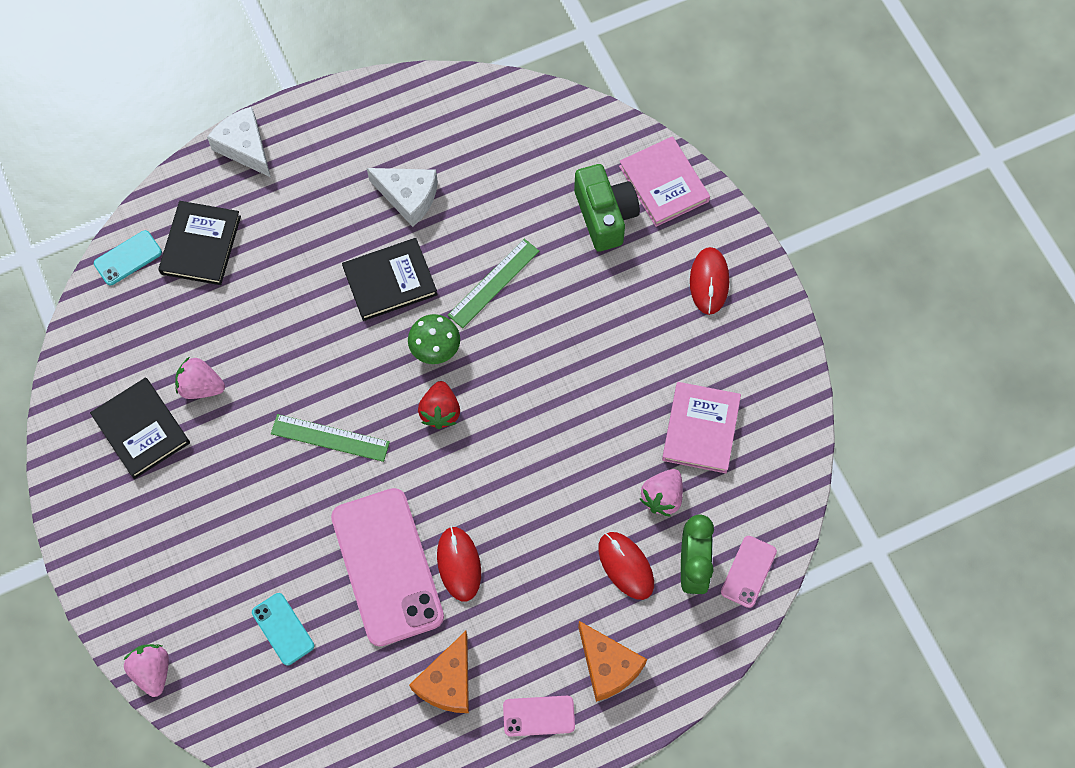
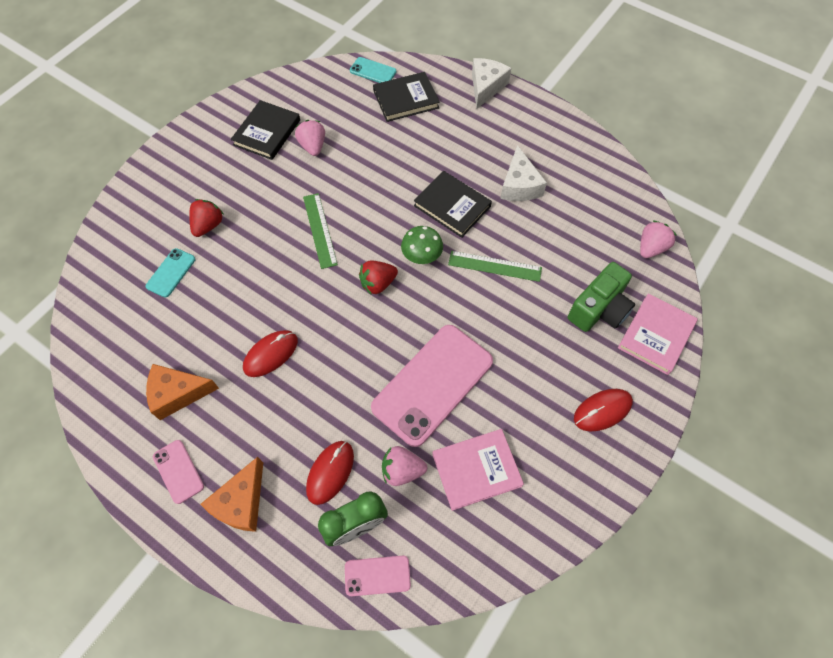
camera: 60 degrees right, 5 degrees down
pink strawberry [123,644,169,697] -> pink strawberry moved to [640,220,677,258]
pink phone [331,488,444,647] -> pink phone moved to [371,325,493,447]
none -> red strawberry [189,199,224,237]

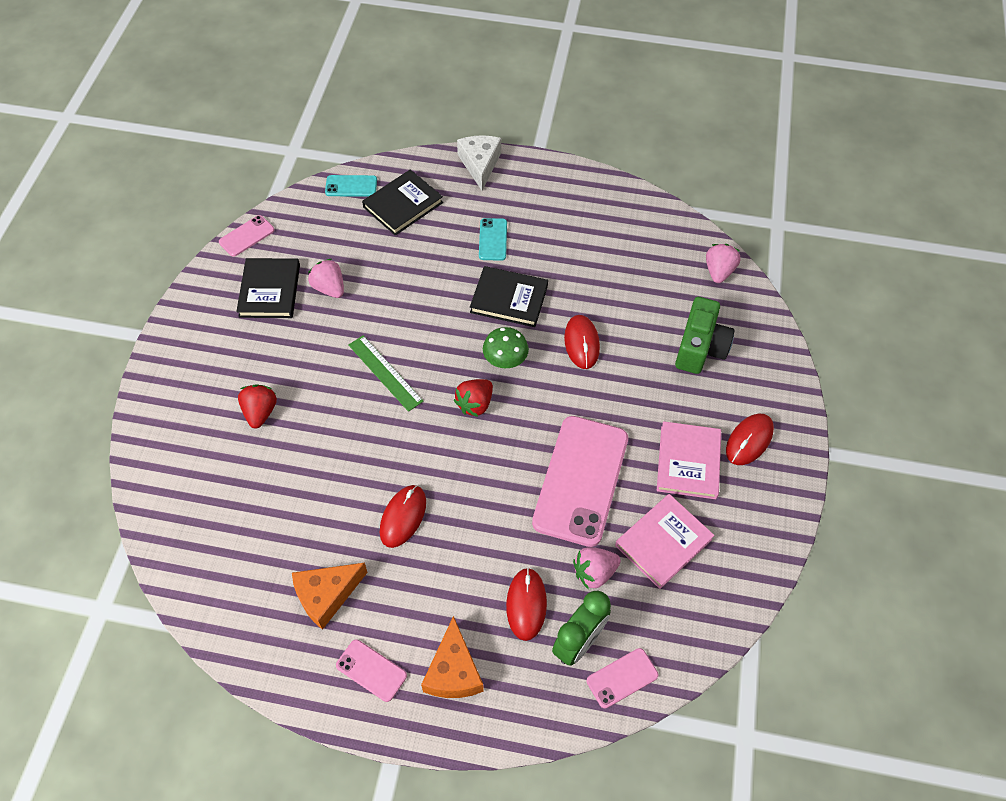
camera: 25 degrees left, 5 degrees down
turquoise phone [145,248,196,297] -> turquoise phone moved to [479,218,507,261]
green ruler [448,251,542,282] -> red mouse [564,315,600,369]
white cheese [500,145,547,201] -> none
pink book [618,293,698,375] -> pink book moved to [657,421,721,499]
none -> pink phone [219,215,275,257]

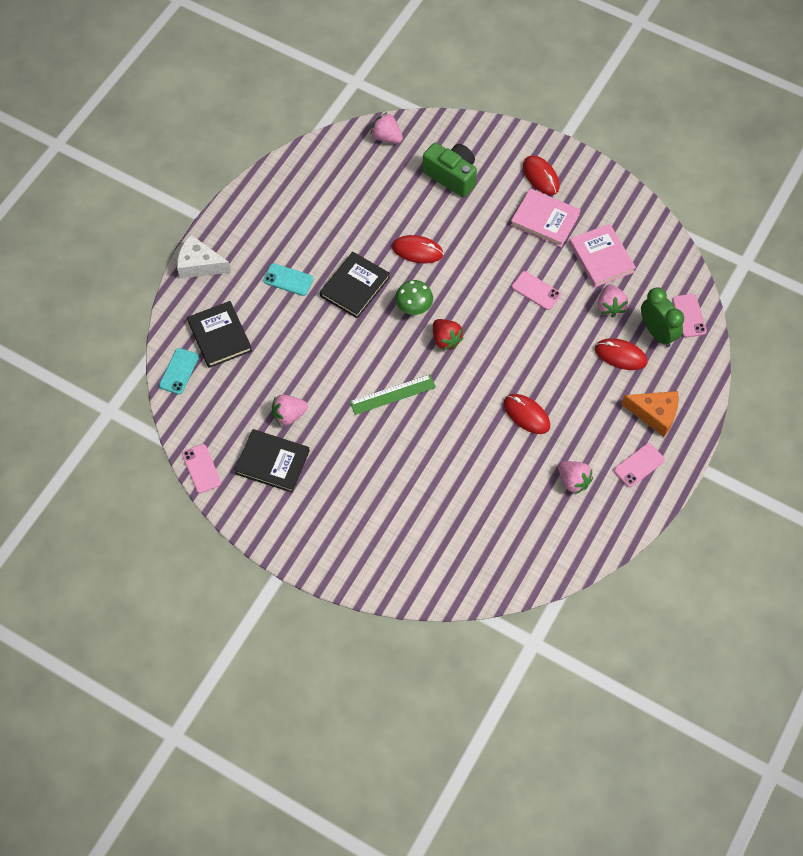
camera: 70 degrees left, 5 degrees up
red strawberry [238,384,277,428] -> none
orange cheese [292,563,368,630] -> pink strawberry [558,461,593,494]
pink phone [532,416,628,547] -> pink phone [512,271,561,310], size x0.45

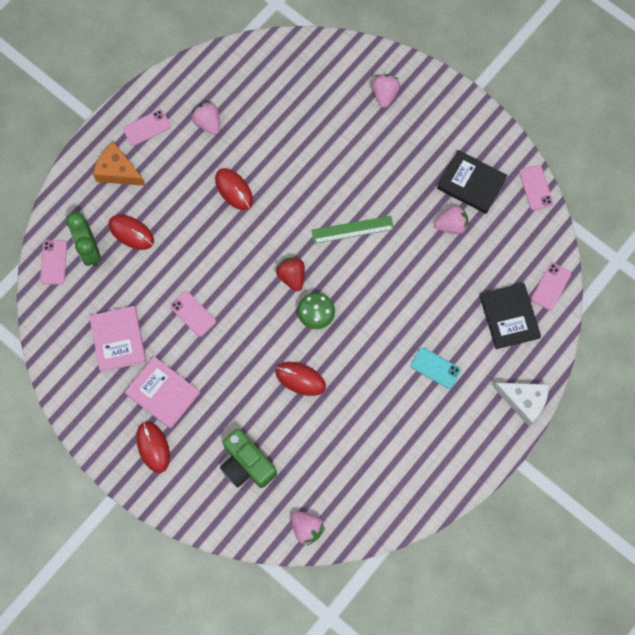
camera: 170 degrees left, 10 degrees up
turquoise phone [159,348,199,394] -> pink phone [531,263,571,310]
black book [320,252,390,319] -> none
pink strawberry [598,284,628,318] -> pink strawberry moved to [372,74,400,108]

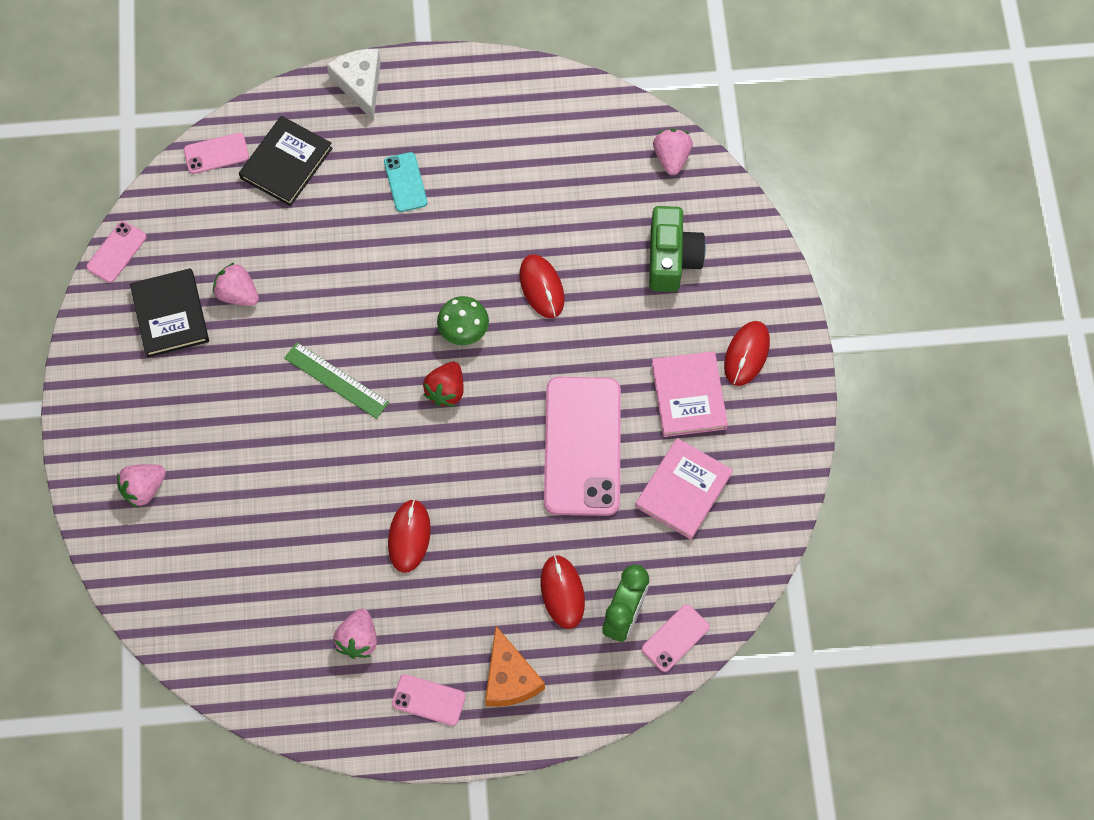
camera: 135 degrees left, 5 degrees down
pink phone [170,291,216,337] -> pink phone [544,377,621,516], size x2.20

